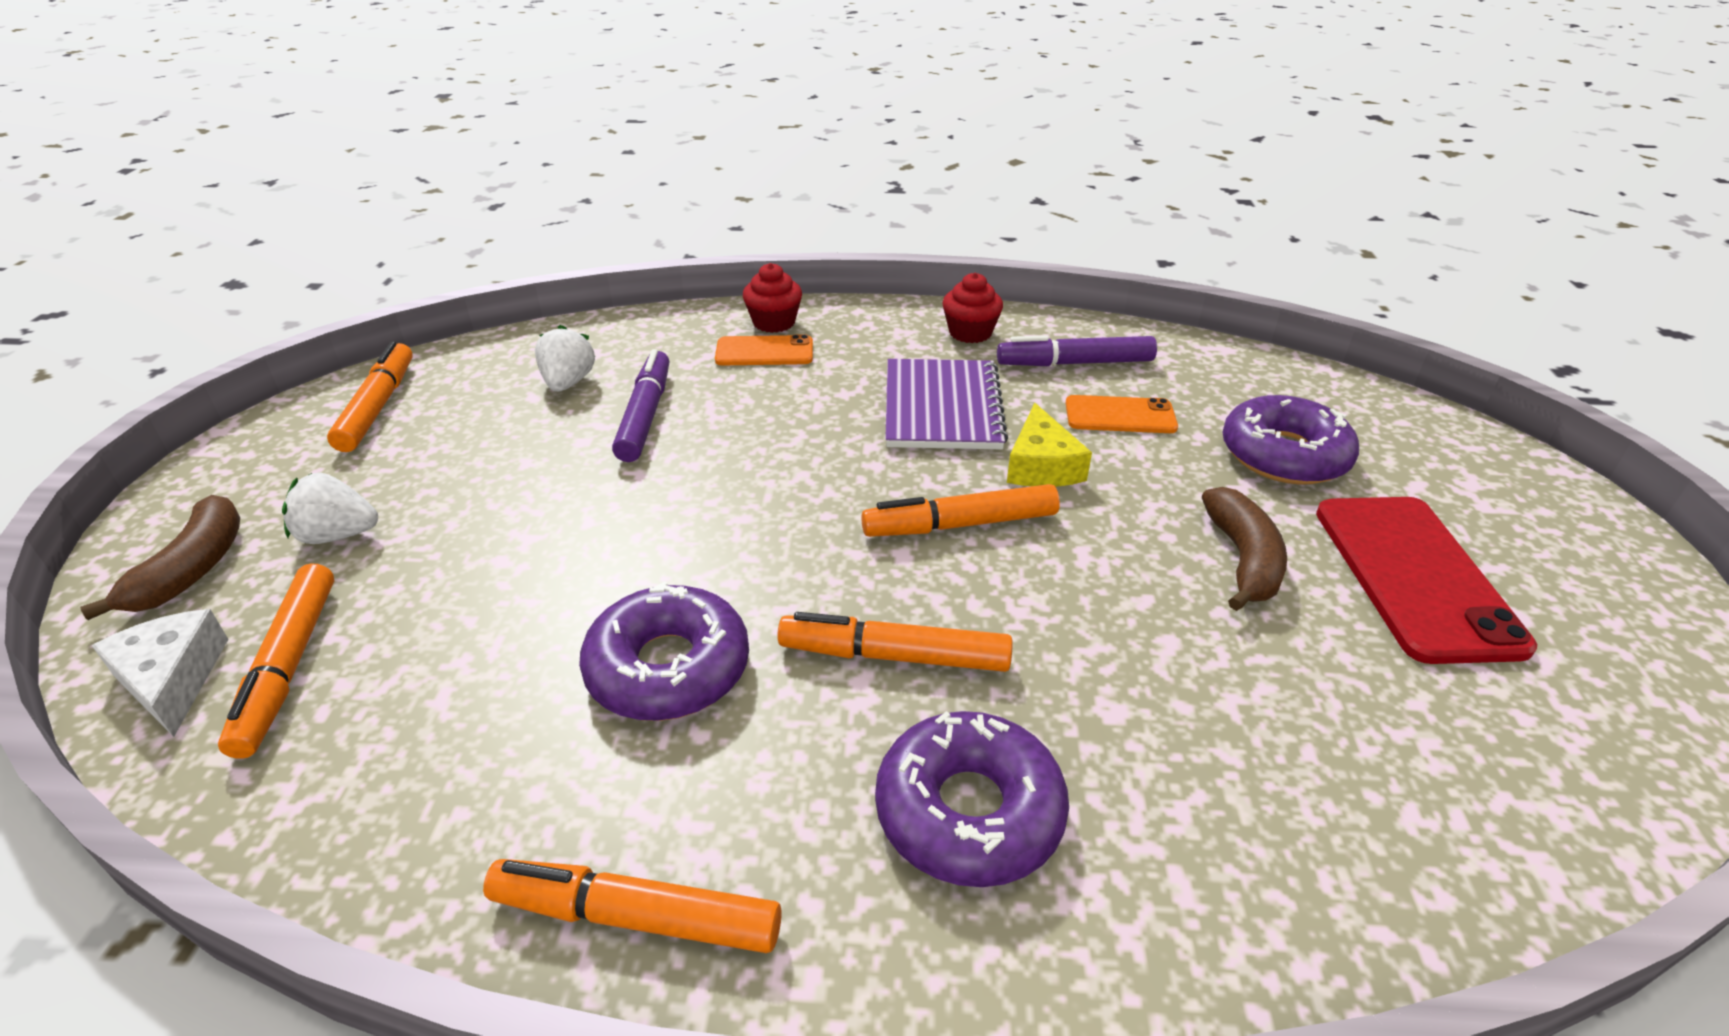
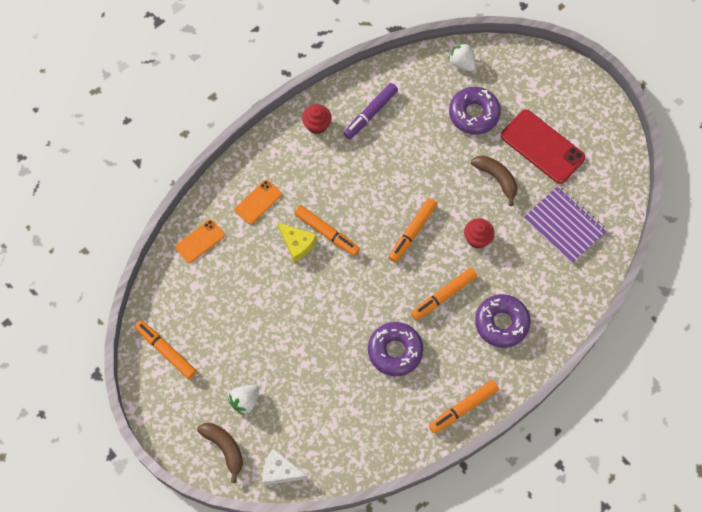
camera: 45 degrees left, 30 degrees up
orange marker [218,564,334,759] -> orange marker moved to [294,205,360,256]
white strawberry [535,325,595,392] -> white strawberry moved to [448,42,476,72]
purple marker [612,349,669,462] -> none
red cupcake [743,263,802,333] -> red cupcake moved to [464,218,495,249]
purple notebook [885,359,1008,449] -> purple notebook moved to [524,186,607,264]
yellow cheese [1007,403,1092,487] -> yellow cheese moved to [278,223,317,262]
orange phone [1065,395,1178,433] -> orange phone moved to [175,219,225,263]

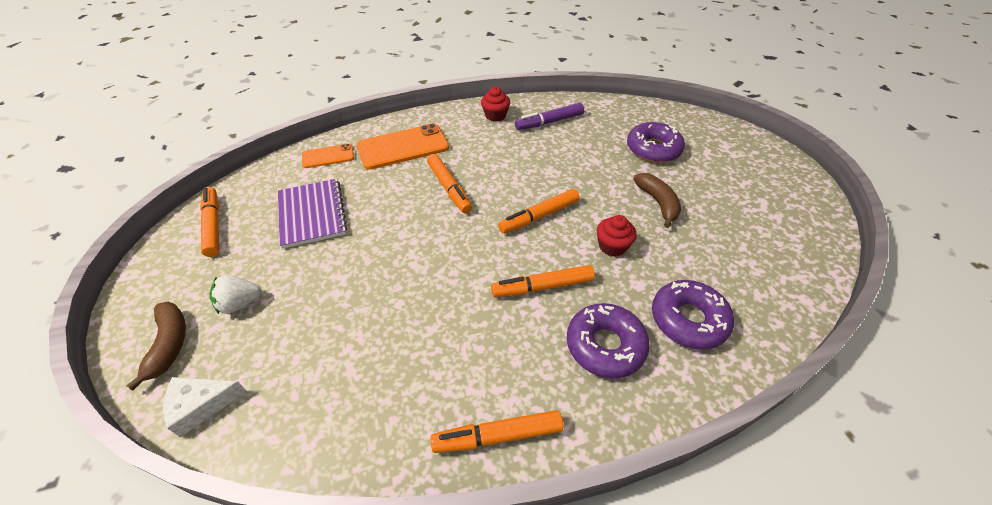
camera: 25 degrees right, 20 degrees down
orange phone [235,180,282,224] -> orange phone [357,123,449,170], size x1.76
white cheese [263,448,308,485] -> white cheese turned 60 degrees counterclockwise [163,377,247,437]
yellow cheese [278,223,317,262] -> none
purple donut [368,322,423,376] -> purple donut moved to [652,280,734,350]
white strawberry [448,42,476,72] -> none
red phone [501,110,586,184] -> none
purple notebook [524,186,607,264] -> purple notebook moved to [278,179,348,249]

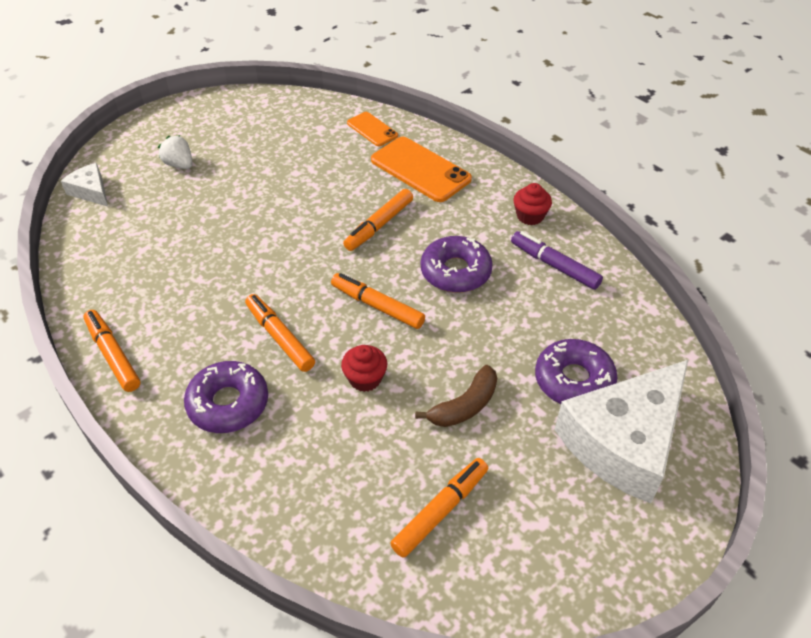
camera: 65 degrees right, 0 degrees up
brown banana [126,302,186,391] -> none
orange marker [200,187,219,257] -> orange marker moved to [390,458,488,558]
purple notebook [278,179,348,249] -> none
purple donut [652,280,734,350] -> purple donut moved to [421,236,493,293]
none -> white cheese [554,360,688,503]

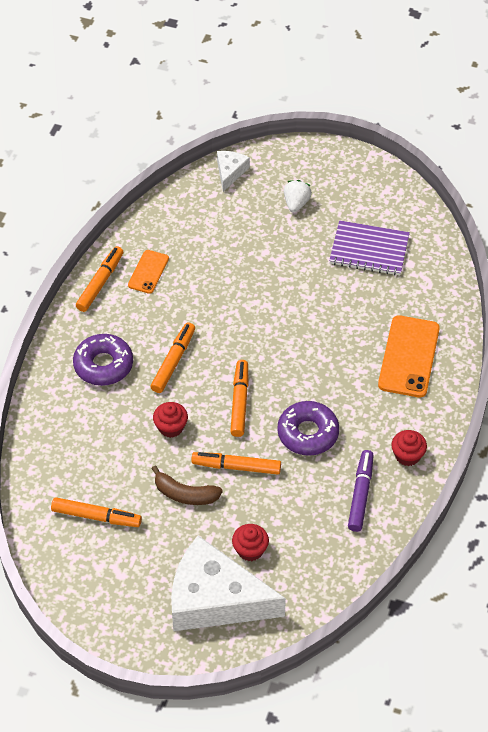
camera: 60 degrees right, 5 degrees up
orange marker [343,189,413,251] -> orange marker moved to [191,452,281,475]
orange phone [347,112,398,146] -> orange phone moved to [128,250,169,294]
purple donut [535,339,617,404] -> red cupcake [232,524,269,561]
none -> purple notebook [329,220,410,276]

